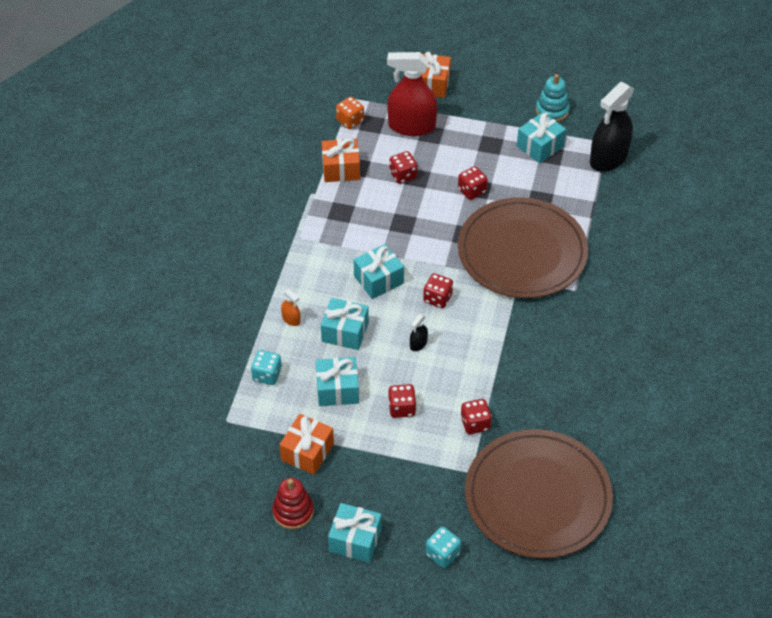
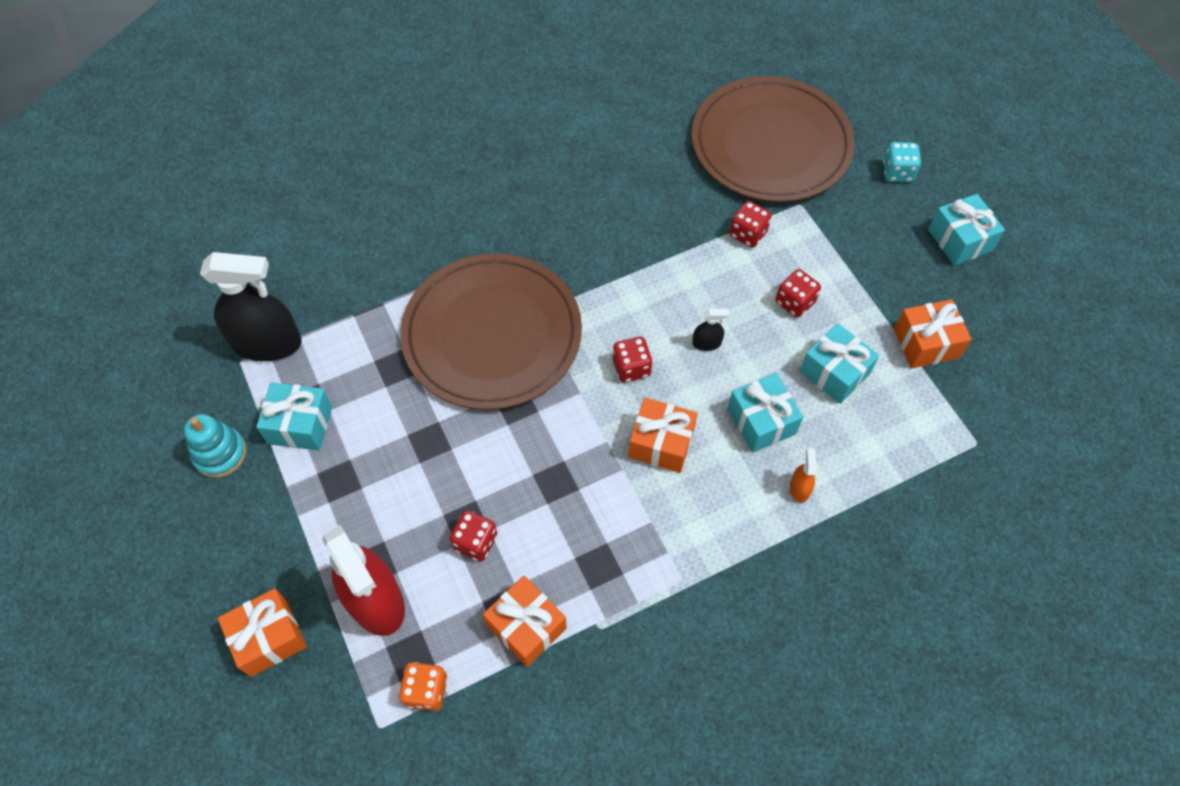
camera: 130 degrees left, 10 degrees up
turquoise dice [251,350,282,385] -> none
red stacking toy [272,478,314,529] -> none
turquoise gift [353,244,404,299] -> orange gift [628,398,698,473]
red dice [458,166,488,200] -> none

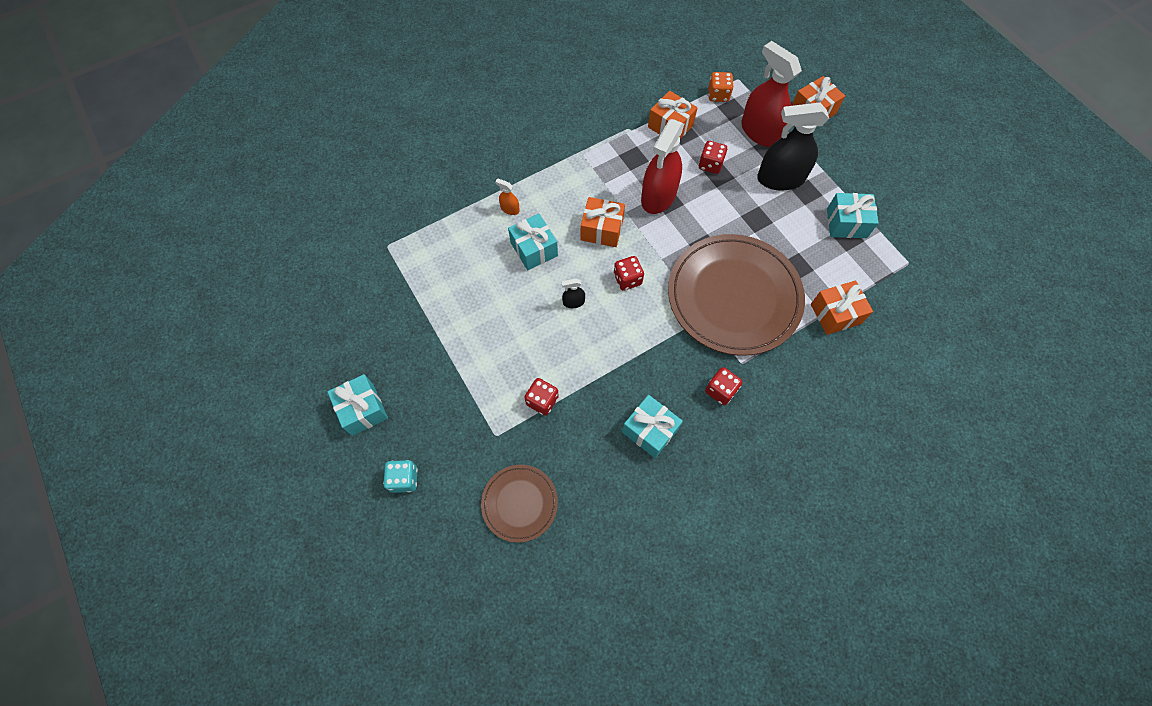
camera: 175 degrees right, 5 degrees up
turquoise stacking toy [184,414,247,478] -> none
black spray bottle [200,252,302,361] -> black spray bottle moved to [757,103,829,191]
brown plate [692,76,855,202] -> brown plate [481,465,558,543], size x0.50
red dice [776,269,821,318] -> red dice moved to [705,367,742,405]
orange spray bottle [790,448,816,503] -> orange spray bottle turned 120 degrees clockwise [495,178,520,215]
turquoise gift [799,323,879,404] -> turquoise gift moved to [622,395,683,458]
orange gift [894,299,972,369] -> orange gift moved to [811,280,873,335]
none -> red spray bottle [641,119,684,214]

